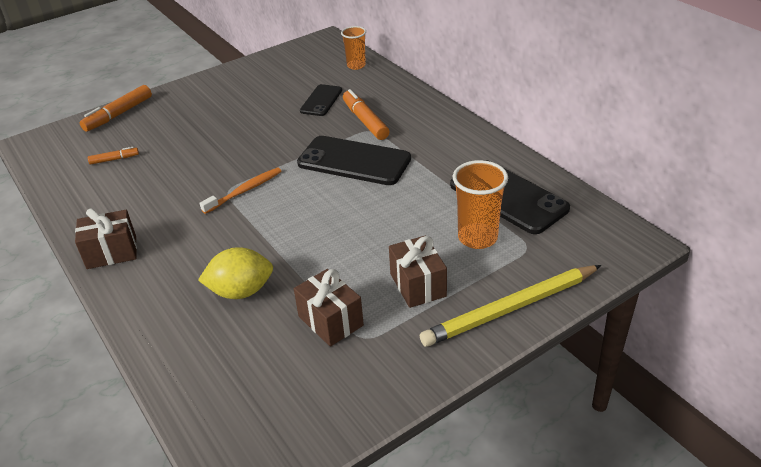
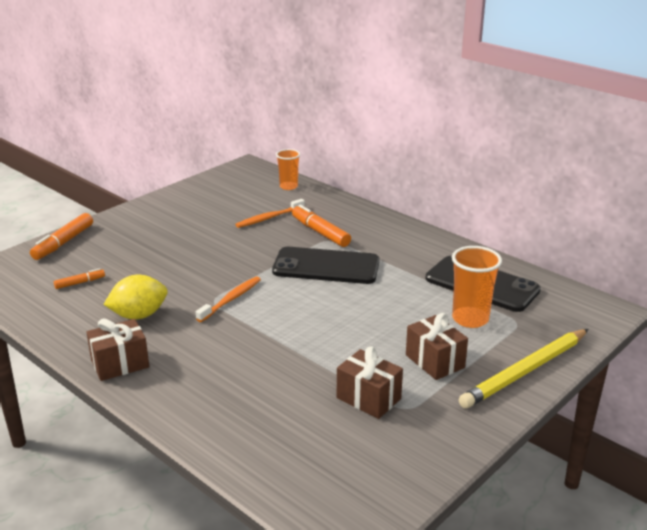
camera: 15 degrees left, 10 degrees down
yellow lemon [198,247,273,299] -> yellow lemon moved to [103,275,168,319]
black phone [300,84,342,116] -> orange toothbrush [235,199,305,228]

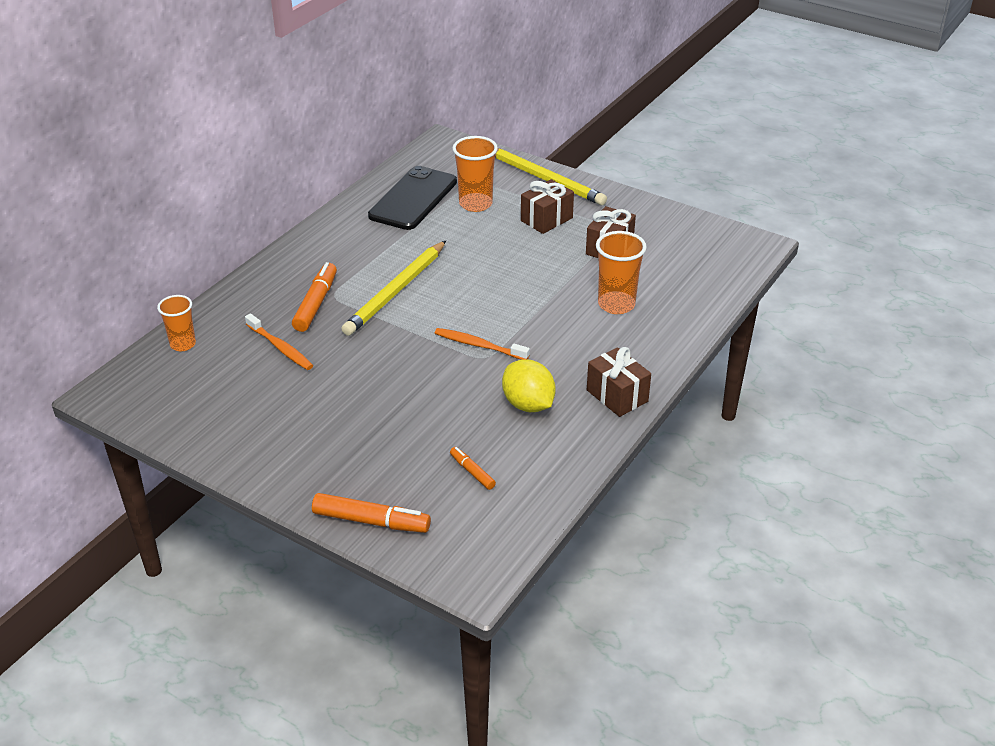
camera: 100 degrees left, 10 degrees up
black phone [272,247,380,284] -> yellow pencil [341,241,446,336]
orange marker [292,205,351,247] -> orange marker turned 150 degrees clockwise [292,262,337,332]
none -> orange cup [596,231,647,314]

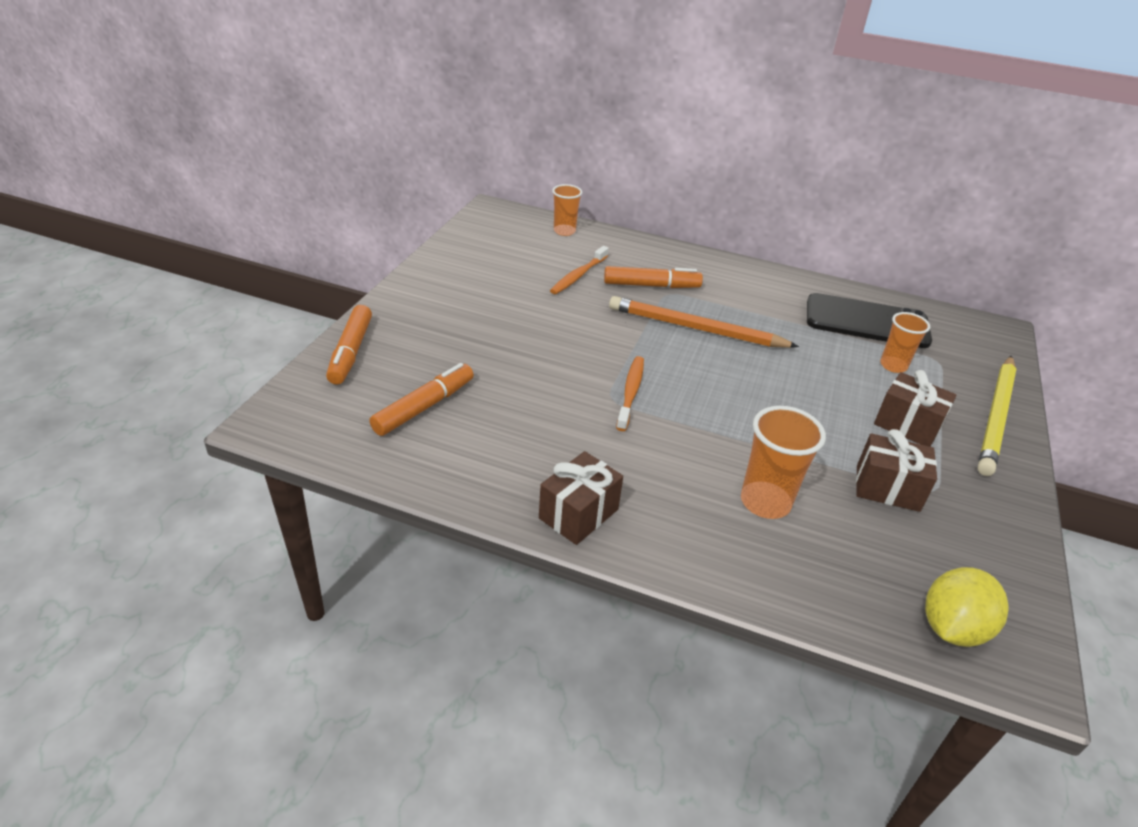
camera: 75 degrees right, 0 degrees up
yellow pencil [341,241,446,336] -> orange pencil [609,296,799,348]
orange marker [450,447,496,490] -> orange marker [369,363,474,436], size x1.80
orange cup [452,136,498,212] -> orange cup [880,312,930,373], size x0.66
yellow lemon [502,359,556,412] -> yellow lemon moved to [925,567,1009,647]

